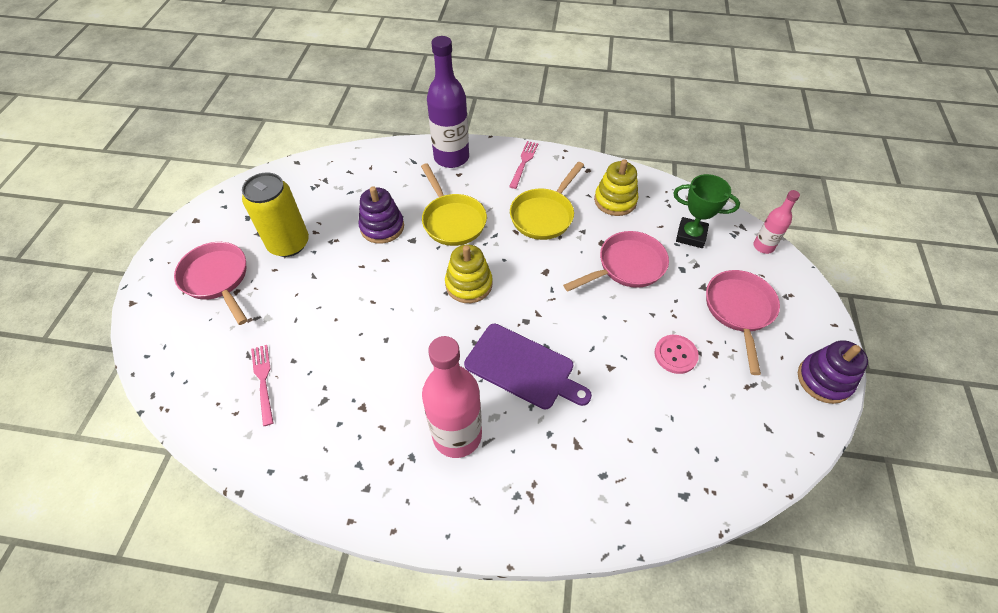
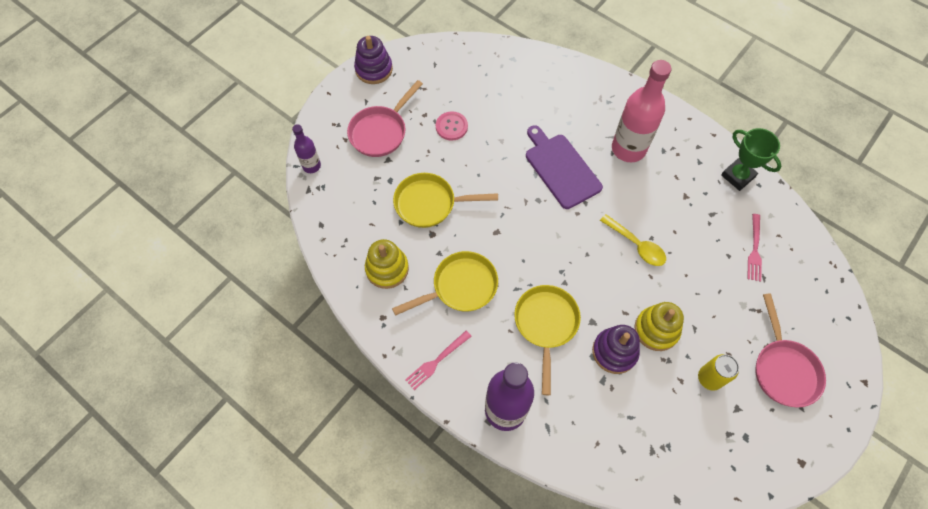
camera: 150 degrees left, 10 degrees up
yellow can [242,172,309,257] -> yellow can [698,354,739,391], size x0.60
yellow stacking toy [445,244,492,303] -> yellow stacking toy moved to [634,302,684,351]
pink pan [563,231,669,292] -> yellow pan [393,173,498,228]
green trophy [673,174,740,248] -> green trophy moved to [721,128,781,191]
pink bottle [754,190,800,254] -> purple bottle [292,124,321,173]
none -> yellow spoon [600,214,666,266]

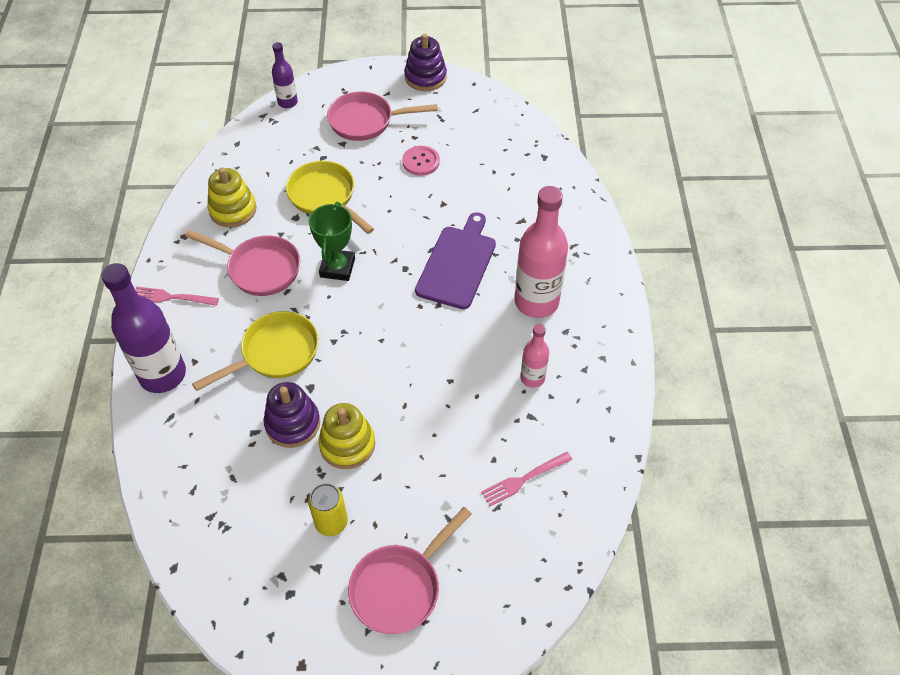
camera: 50 degrees right, 10 degrees down
yellow pan [392,251,498,316] -> pink pan [185,230,300,296]
yellow spoon [600,214,666,266] -> none
green trophy [721,128,781,191] -> green trophy moved to [309,202,355,281]
none -> pink bottle [520,324,549,388]

